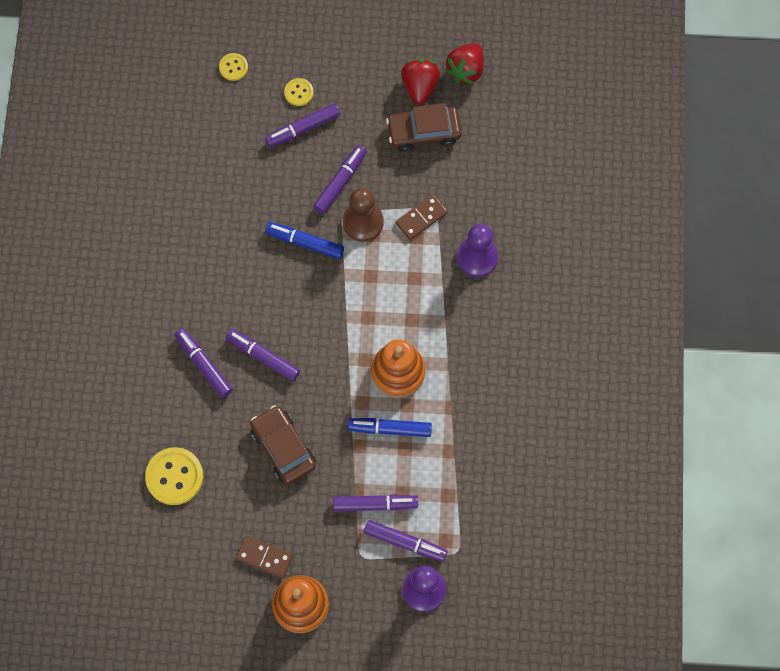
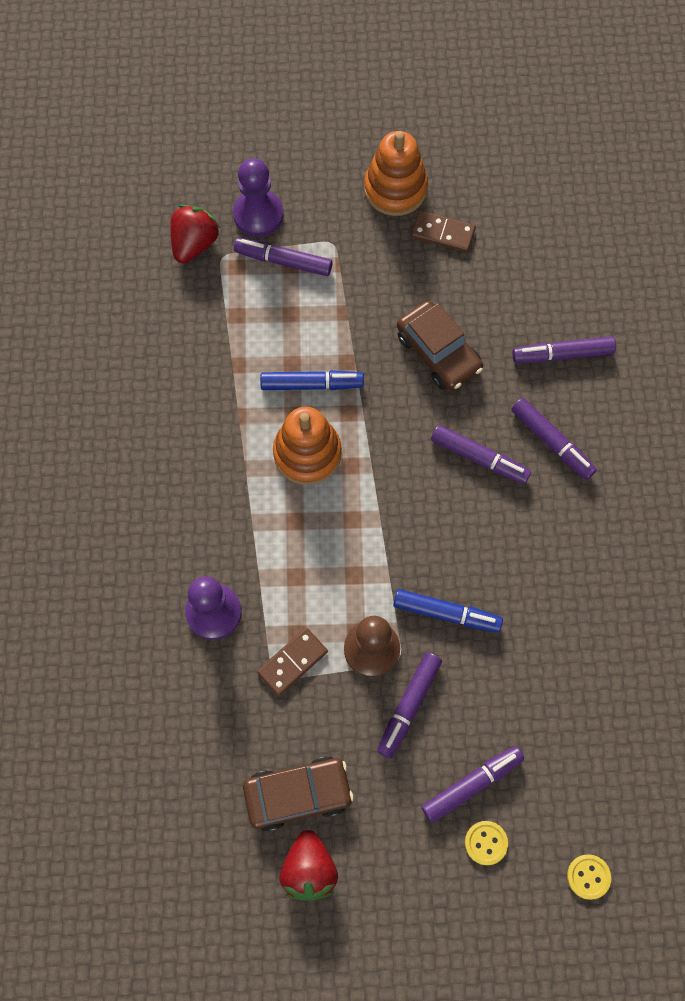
camera: 175 degrees right, 0 degrees up
yellow button [145,447,203,505] -> none
purple marker [333,494,418,512] -> purple marker moved to [512,336,616,363]
red strawberry [445,43,484,84] -> red strawberry moved to [170,205,220,263]

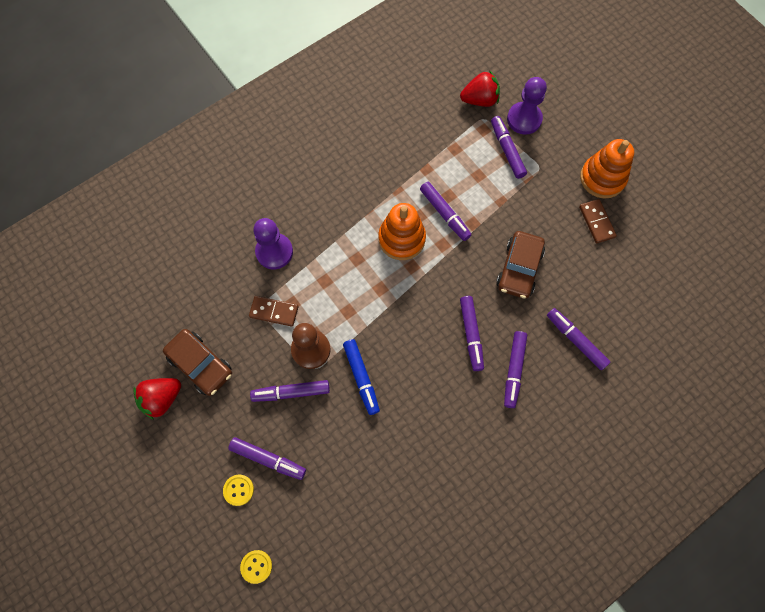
camera: 55 degrees right, 0 degrees up
blue marker [260,370,364,390] -> purple marker [420,182,471,241]

